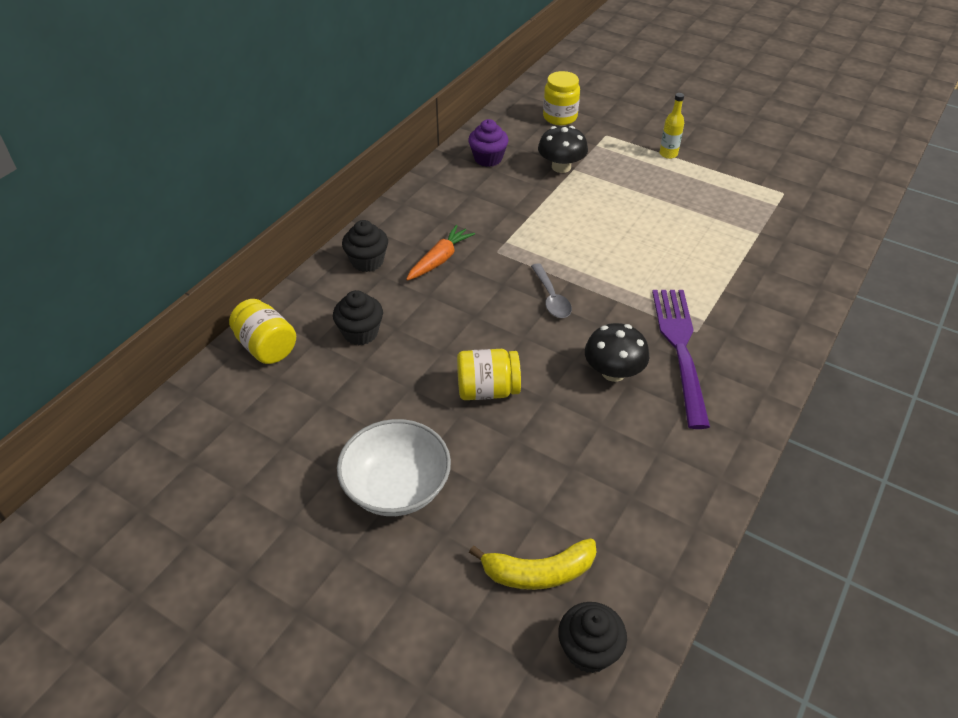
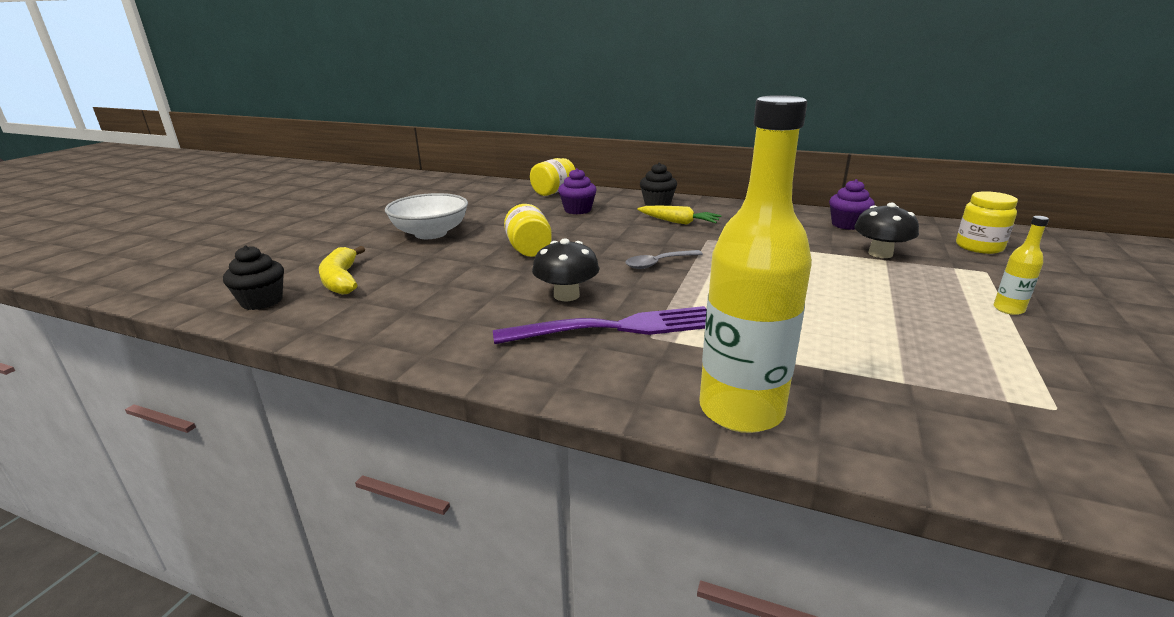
camera: 80 degrees right, 20 degrees down
black cupcake [333,290,383,345] -> purple cupcake [558,168,597,214]
orange carrot [406,225,475,281] -> yellow carrot [637,206,722,225]
none -> yellow bottle [699,95,812,433]

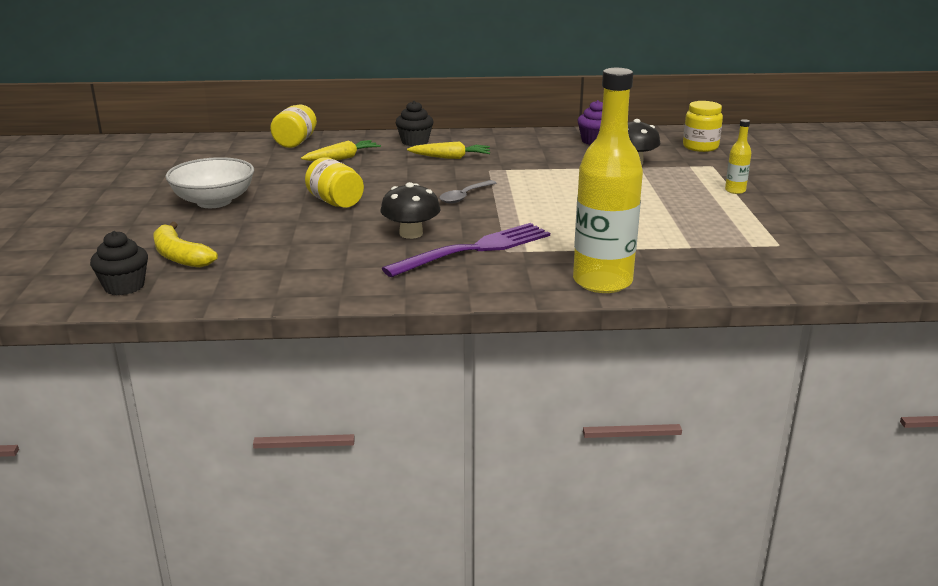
camera: 25 degrees left, 0 degrees up
purple cupcake [558,168,597,214] -> yellow carrot [301,140,381,161]

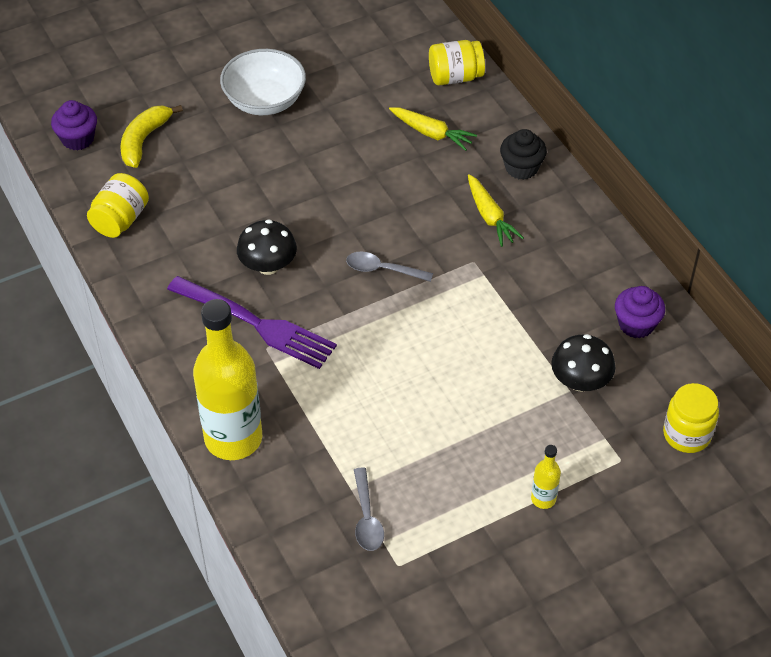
camera: 65 degrees right, 25 degrees up
black cupcake [90,231,148,295] -> purple cupcake [51,100,97,151]
yellow jar [305,157,364,208] -> yellow jar moved to [87,173,149,238]
none -> grey spoon [354,467,384,551]

